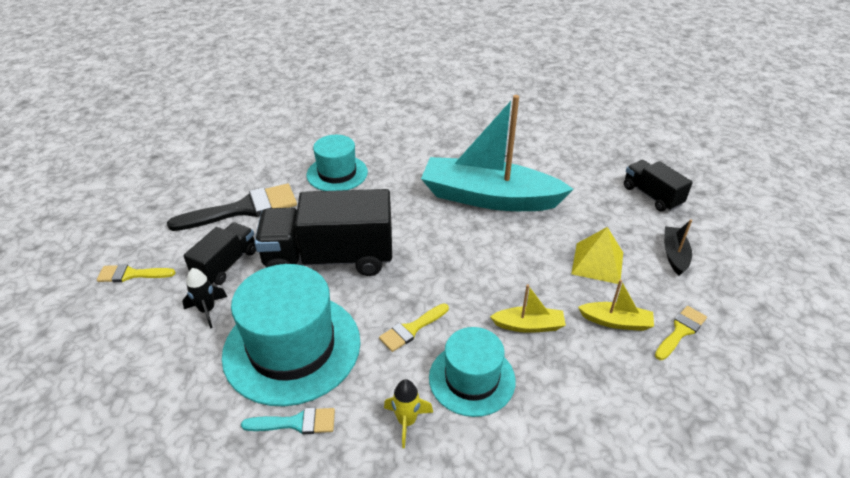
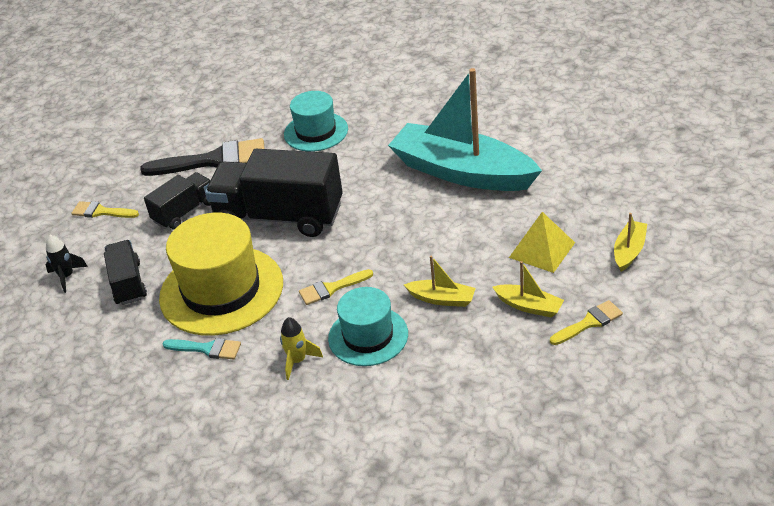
camera: 20 degrees right, 0 degrees up
black rocket [182,268,227,329] -> black rocket moved to [46,235,88,293]
turquoise hat [222,264,361,406] -> yellow hat [159,213,283,336]
black truck [624,160,693,212] -> black truck moved to [104,240,147,305]
black boat [664,219,692,275] -> yellow boat [614,213,647,272]

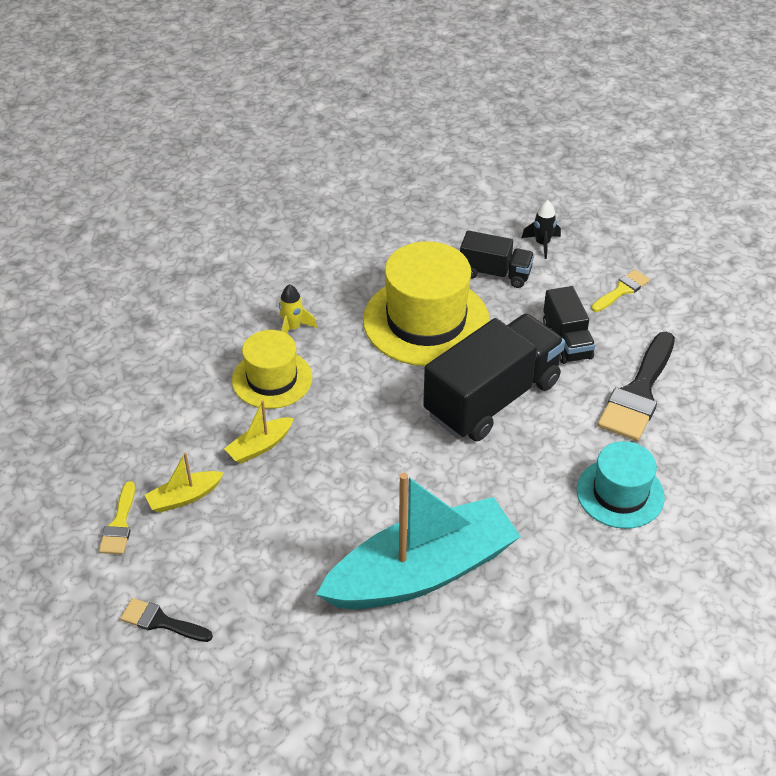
camera: 120 degrees right, 5 degrees up
turquoise brush [163,338,241,360] -> none
yellow brush [299,269,373,305] -> none
turquoise hat [328,287,408,366] -> yellow hat [232,330,312,409]
yellow pyramid [509,212,575,273] -> none
yellow boat [614,213,647,272] -> black brush [120,598,213,642]

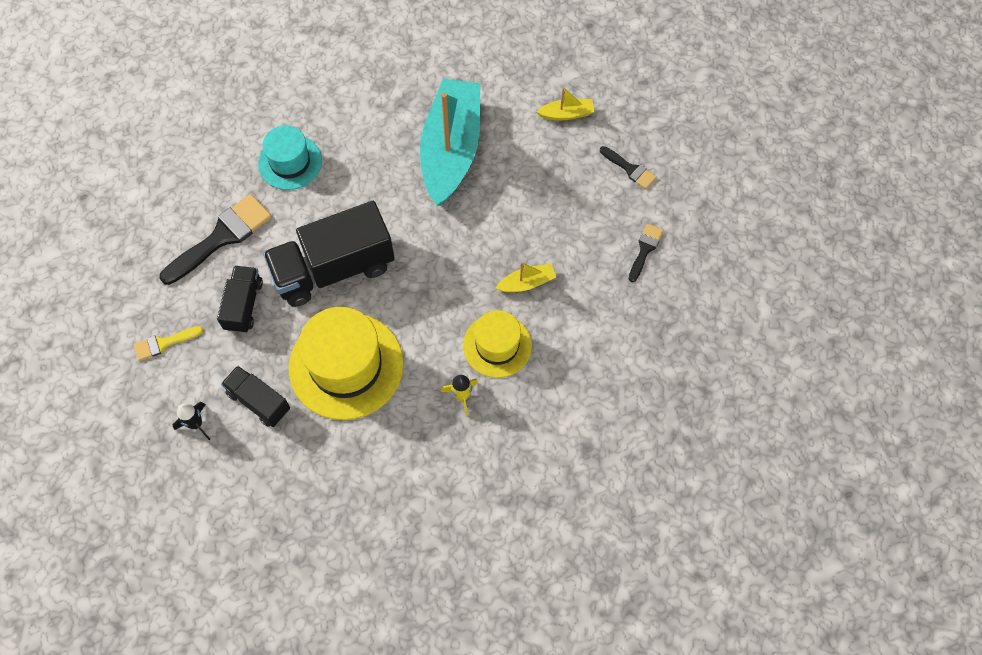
camera: 160 degrees left, 20 degrees up
yellow brush [99,481,135,554] -> black brush [629,223,664,282]
yellow boat [145,452,224,513] -> yellow boat moved to [537,87,595,121]
turquoise boat [316,473,521,609] -> turquoise boat turned 105 degrees clockwise [420,79,480,206]

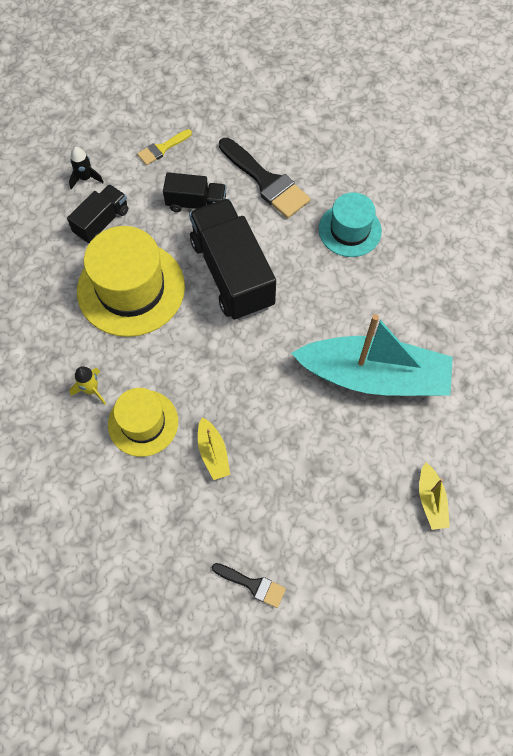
camera: 90 degrees right, 0 degrees up
yellow brush [134,326,204,361] -> yellow brush turned 105 degrees counterclockwise [137,129,192,165]
black brush [600,146,657,189] -> none

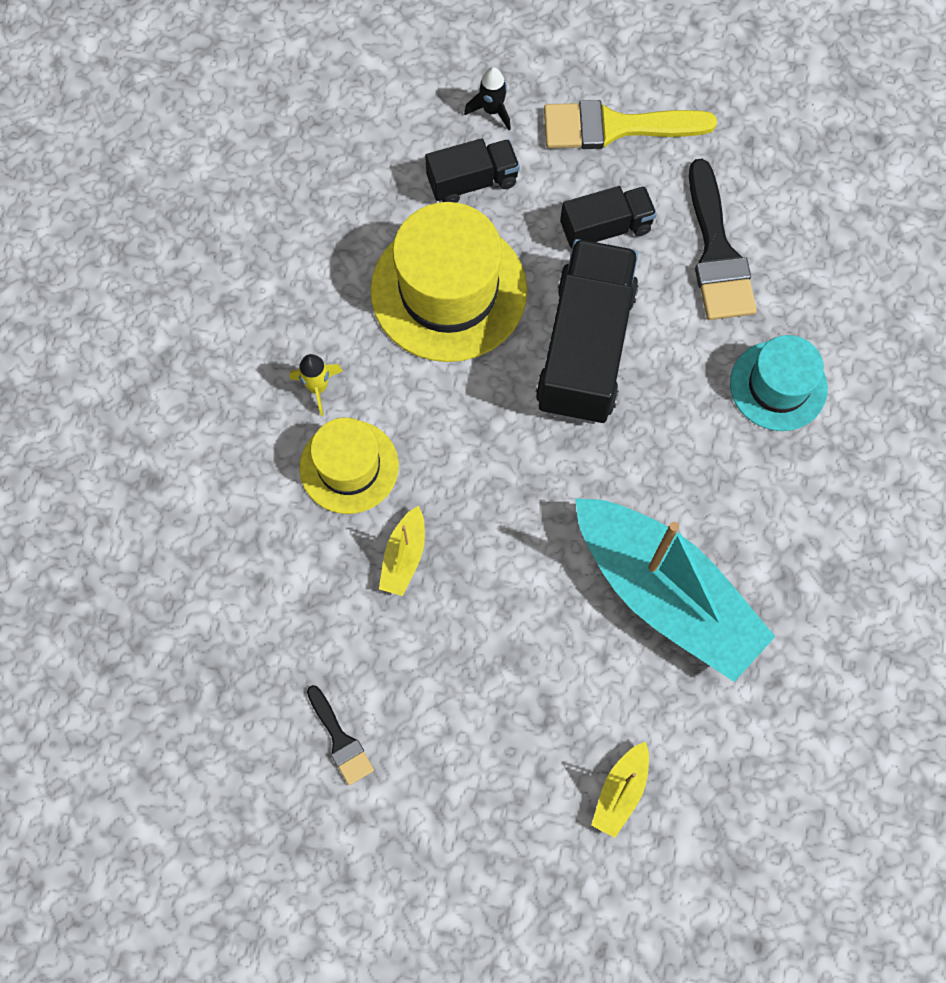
camera: 35 degrees right, 5 degrees up
yellow brush [137,129,192,165] -> yellow brush [544,100,717,149], size x1.89
black truck [163,172,226,212] -> black truck turned 60 degrees counterclockwise [560,186,657,249]

